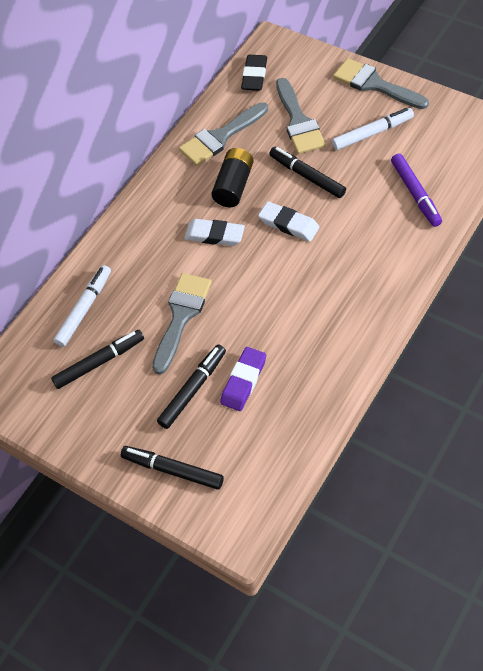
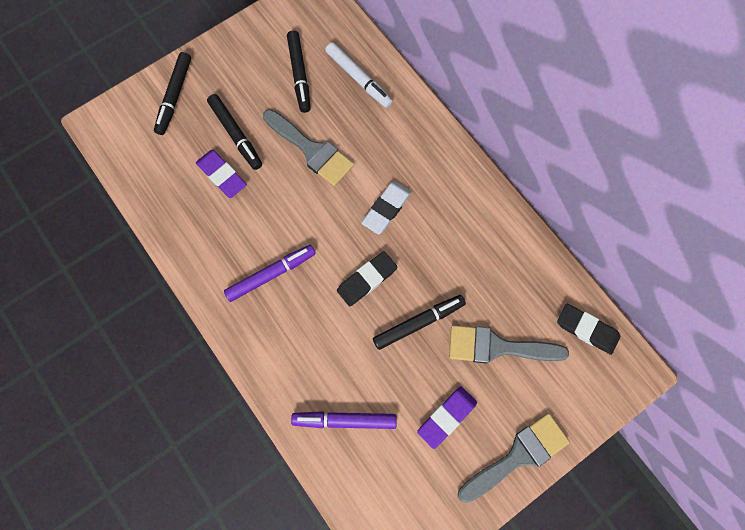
camera: 105 degrees right, 15 degrees up
black marker [121,446,224,490] -> black marker turned 150 degrees clockwise [154,52,191,135]
grey brush [179,102,268,166] -> none
black battery [211,148,254,207] -> none
white eraser [258,201,319,242] -> black eraser [337,251,397,306]
white marker [332,108,414,150] -> purple eraser [417,386,477,449]
none -> purple marker [224,245,316,302]

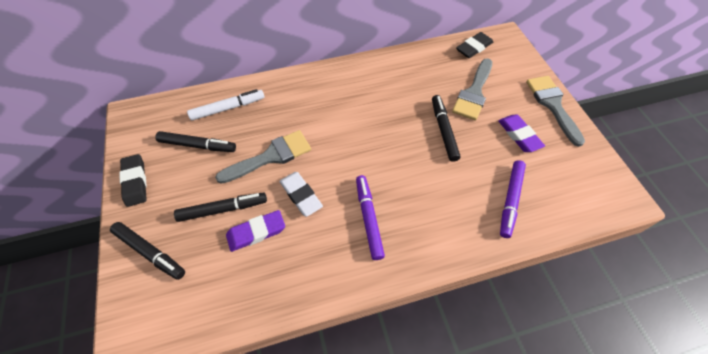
camera: 70 degrees left, 15 degrees down
black eraser [337,251,397,306] -> black eraser moved to [119,154,147,207]
white eraser [362,181,412,234] -> white eraser moved to [279,172,323,217]

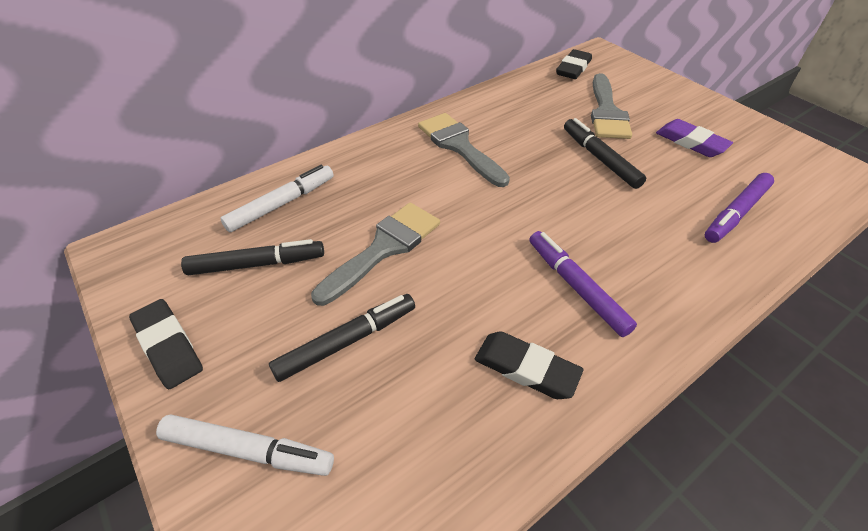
camera: 20 degrees left, 10 degrees down
black marker [110,222,185,280] -> white marker [156,414,334,476]
purple eraser [226,210,285,252] -> none
white eraser [279,172,323,217] -> none
purple marker [500,160,526,238] -> purple marker turned 45 degrees clockwise [705,173,774,243]
grey brush [526,76,585,147] -> grey brush moved to [418,113,510,187]
none -> black eraser [475,331,584,399]

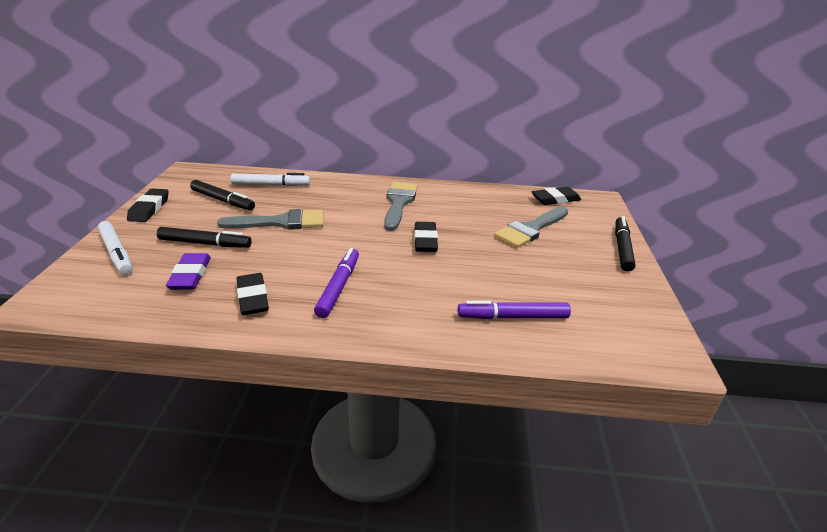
camera: 40 degrees right, 15 degrees down
black marker [564,118,646,189] -> black marker moved to [615,216,636,272]
purple eraser [656,119,733,157] -> purple eraser moved to [166,253,211,290]
none -> black eraser [414,222,438,252]

